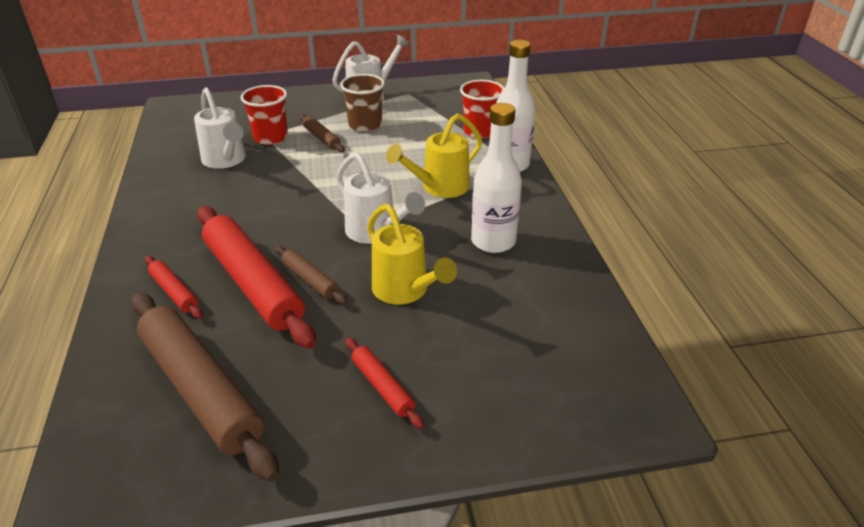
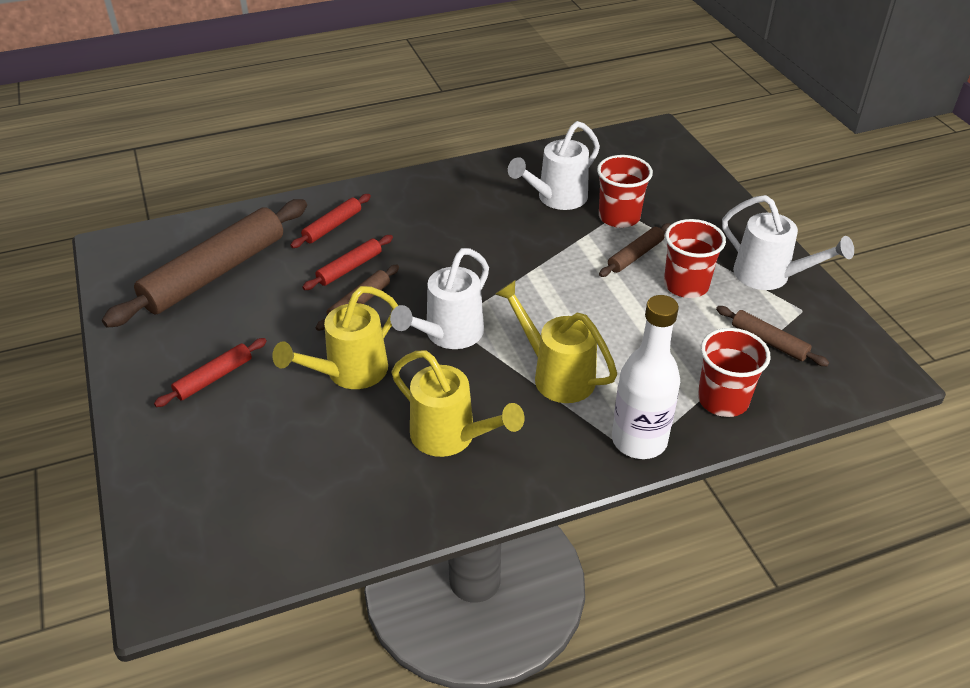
camera: 80 degrees right, 5 degrees up
red rolling pin [197,206,316,348] -> red rolling pin [302,235,393,290], size x0.47
brown cup [340,74,385,132] -> red cup [664,219,726,298]
white bottle [471,103,522,253] -> yellow watering can [391,350,525,457]
none -> brown rolling pin [716,306,829,366]

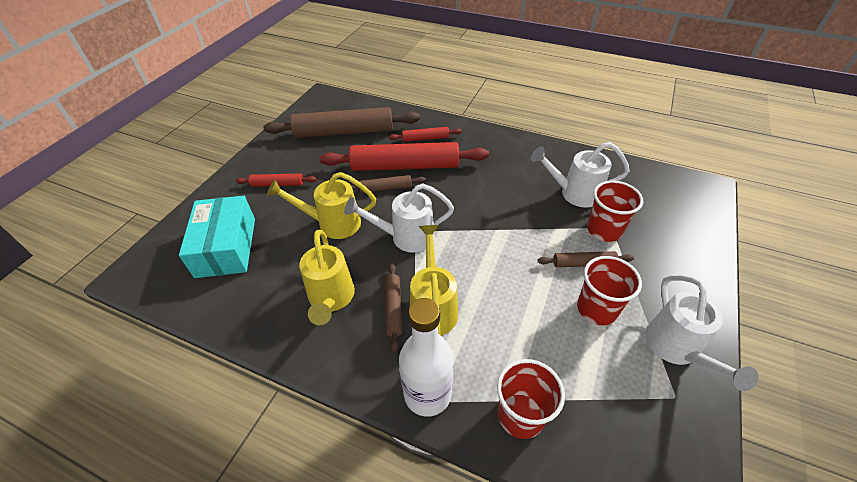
camera: 45 degrees right, 5 degrees up
red rolling pin [302,235,393,290] -> red rolling pin [320,142,489,171], size x2.15
brown rolling pin [716,306,829,366] -> brown rolling pin moved to [385,263,402,352]
none -> turquoise box [179,196,255,278]

